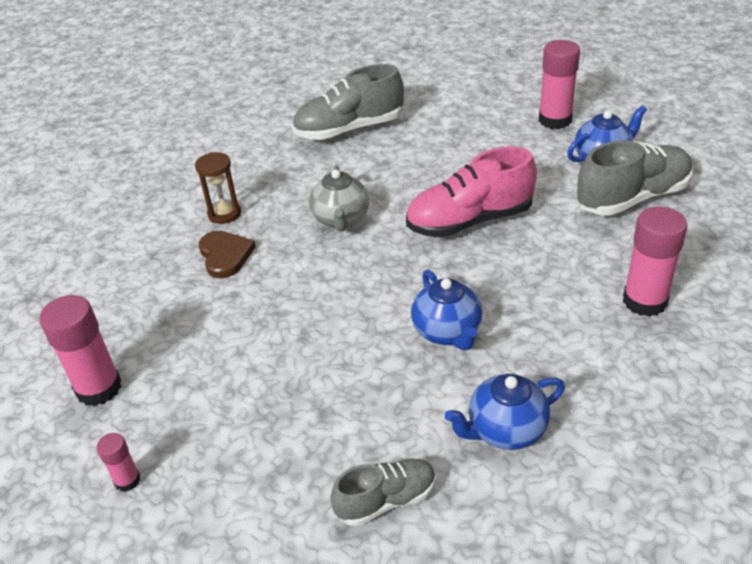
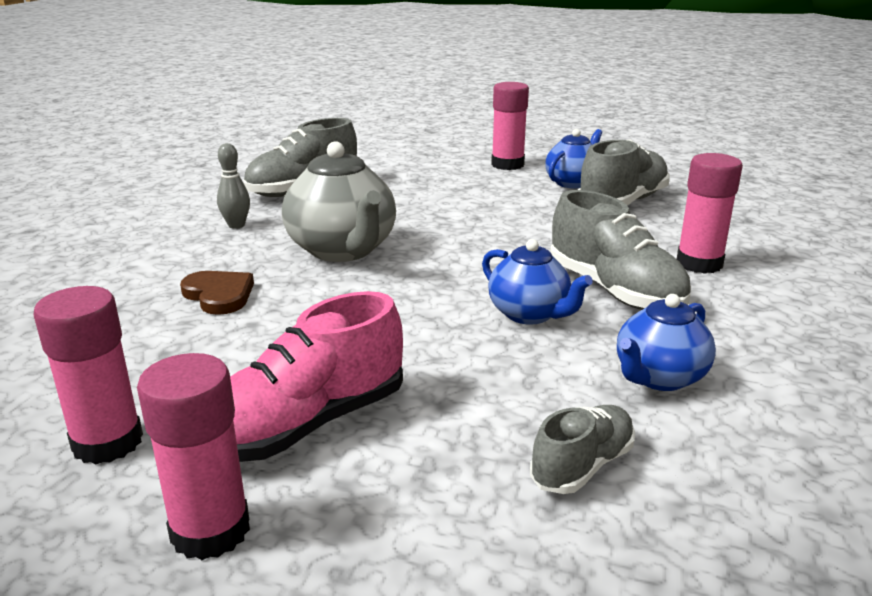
camera: 25 degrees left, 15 degrees down
pink glue stick [97,433,141,492] -> pink glue stick [137,353,250,560], size x1.95
brown hourglass [195,152,241,224] -> none
grey teapot [309,165,369,232] -> grey teapot [282,141,396,262], size x1.62
pink shoe [406,147,537,237] -> pink shoe moved to [230,291,403,462]
none -> grey bowling pin [217,143,250,229]
none -> grey shoe [550,190,691,310]

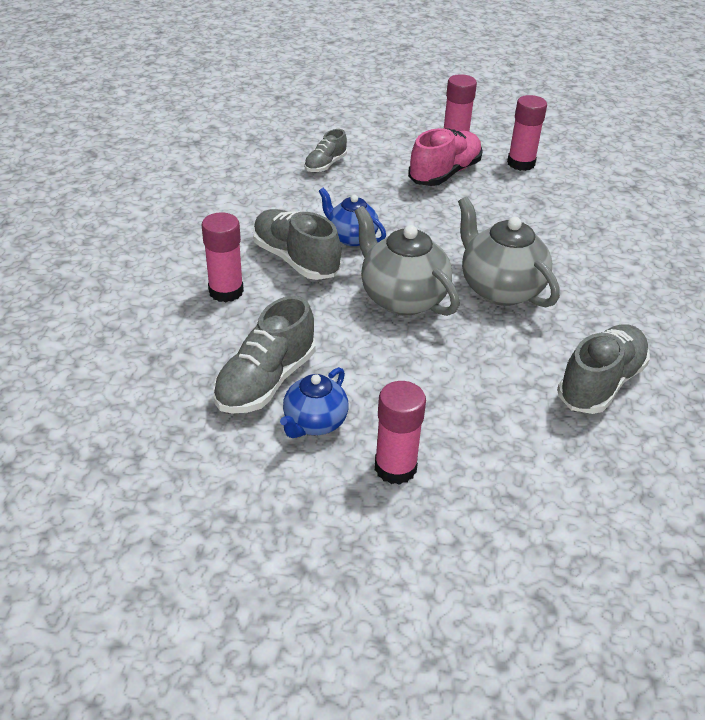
camera: 170 degrees right, 15 degrees up
brown heart [180,271,254,315] -> none
grey bowling pin [217,143,250,229] -> none
blue teapot [617,294,716,391] -> none
none -> grey teapot [354,206,460,316]

